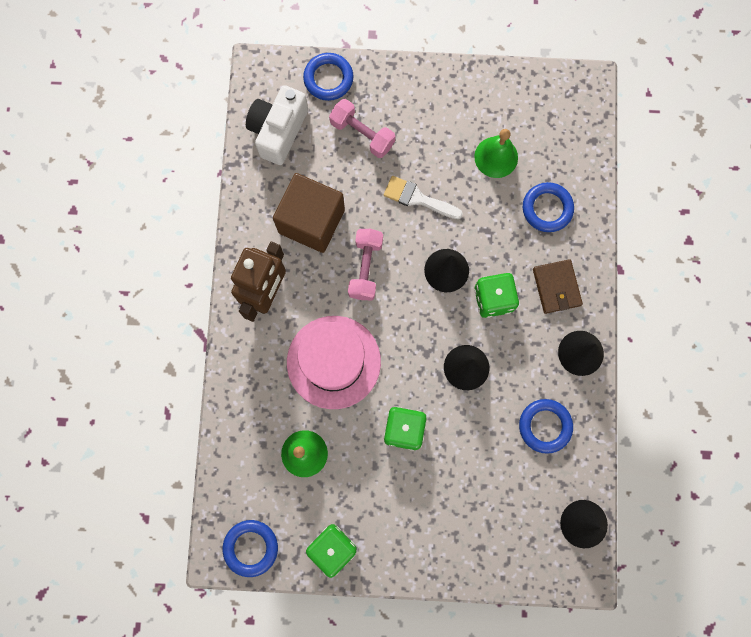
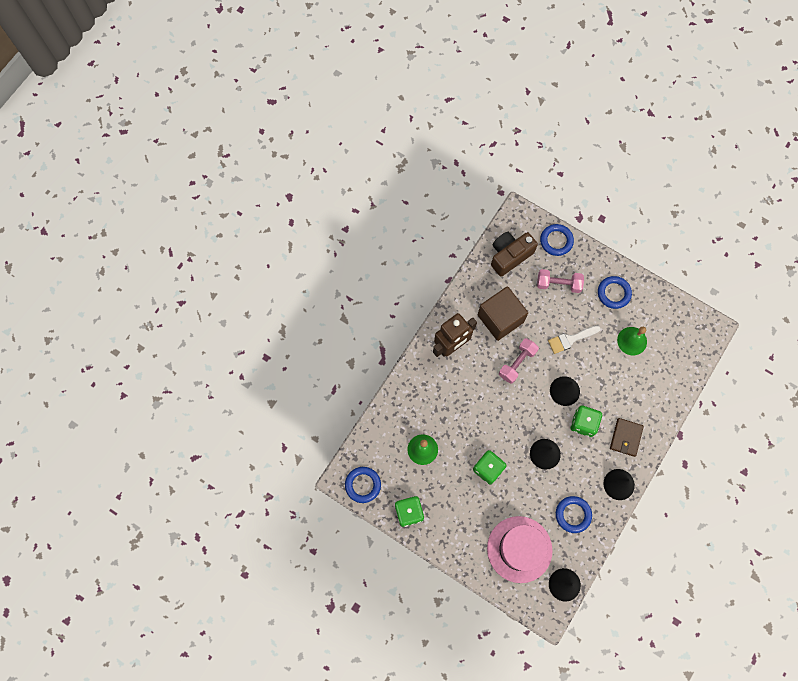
camera: 30 degrees right, 5 degrees down
white camera [246,85,308,165] -> brown camera [491,232,538,277]
pink hat [287,316,381,409] -> pink hat moved to [487,516,553,583]
pink dumbbell [329,99,395,158] -> pink dumbbell turned 60 degrees counterclockwise [537,269,584,293]
white brush [384,176,463,219] -> white brush turned 75 degrees counterclockwise [548,325,601,354]
blue ring [523,182,574,232] -> blue ring moved to [598,276,632,309]

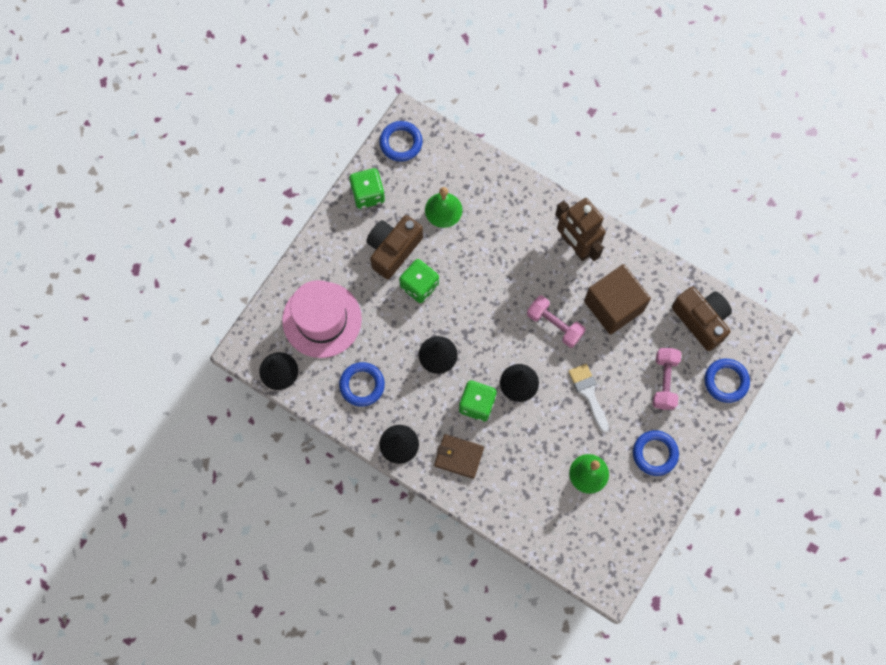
camera: 90 degrees right, 0 degrees up
none -> brown camera [366,215,423,279]

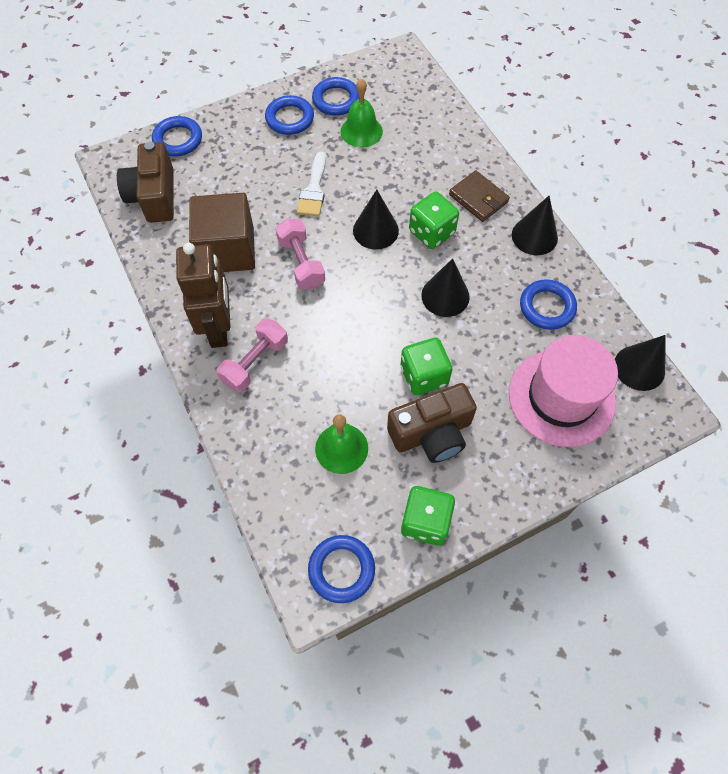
camera: 150 degrees left, 10 degrees down
pink dumbbell [653,348,681,410] -> pink dumbbell moved to [217,318,288,393]
none -> blue ring [312,77,359,116]

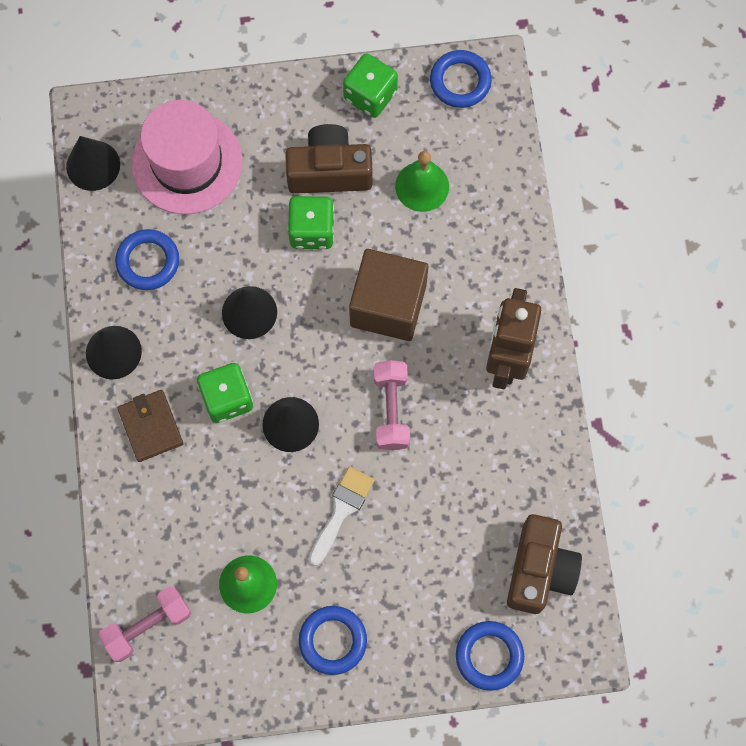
camera: 160 degrees left, 10 degrees up
brown cube [189,193,255,272] -> brown cube moved to [349,249,428,341]
pink dumbbell [217,318,288,393] -> pink dumbbell moved to [98,586,191,662]
blue ring [312,77,359,116] -> none

